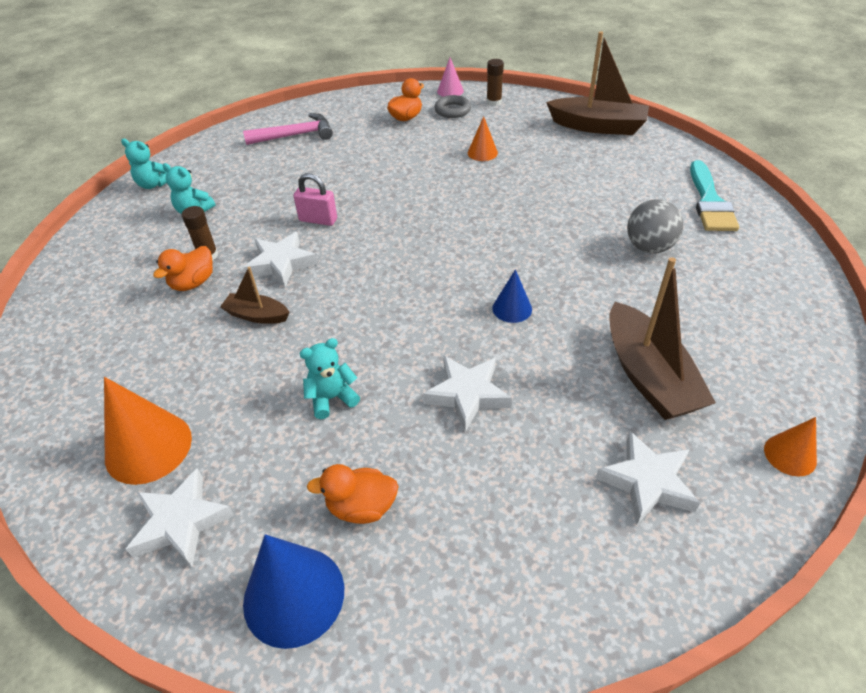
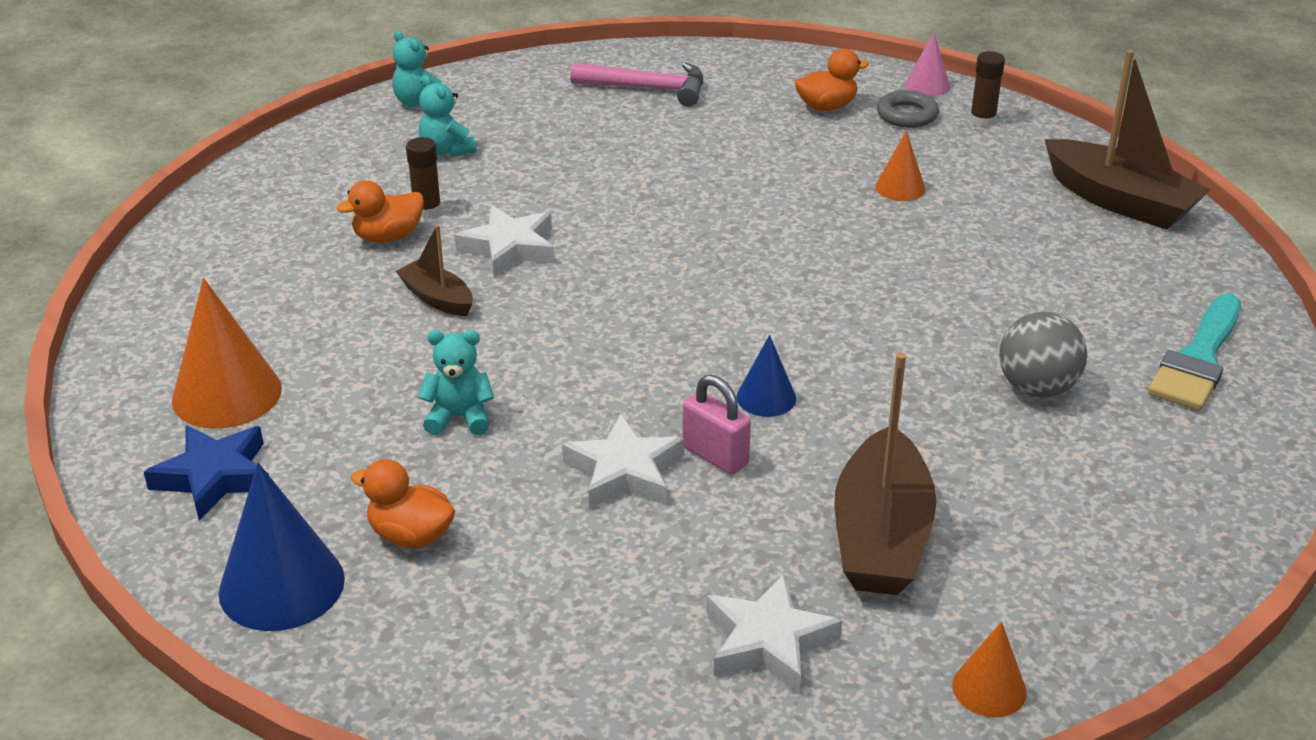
camera: 25 degrees right, 10 degrees down
white star [126,468,234,567] -> blue star [144,426,269,521]
pink padlock [294,173,337,226] -> pink padlock moved to [682,375,751,475]

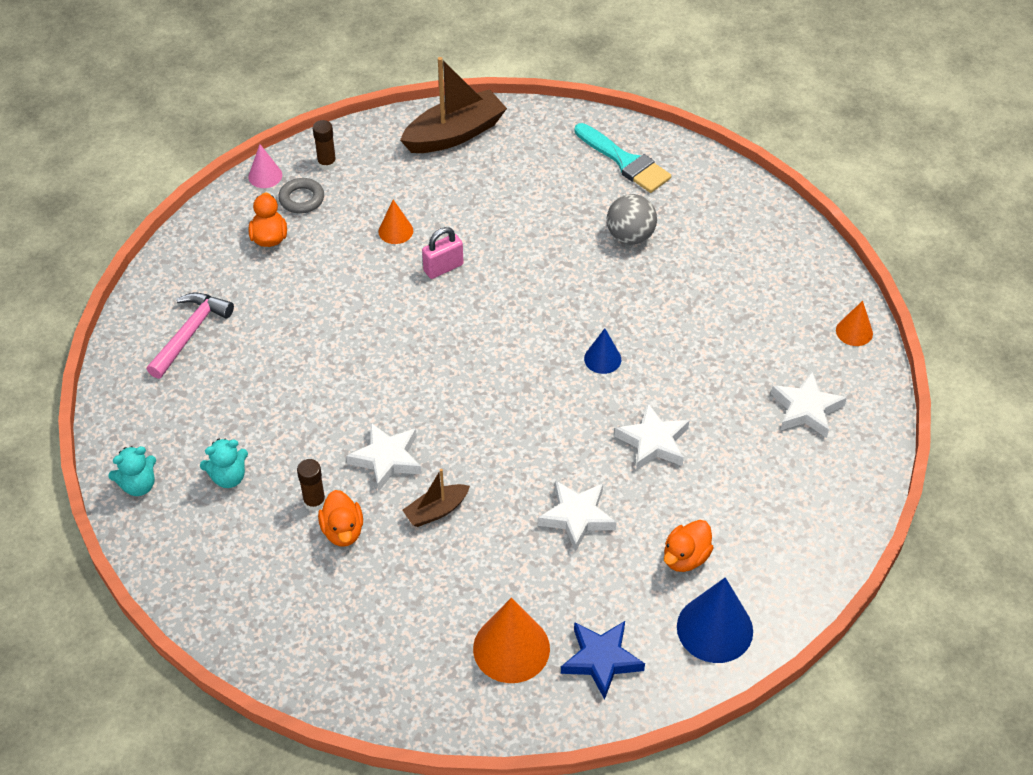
camera: 75 degrees left, 15 degrees up
turquoise teddy bear [418,330,494,435] -> white star [538,480,617,552]
pink padlock [682,375,751,475] -> pink padlock moved to [422,227,463,279]
brown boat [834,353,937,595] -> none

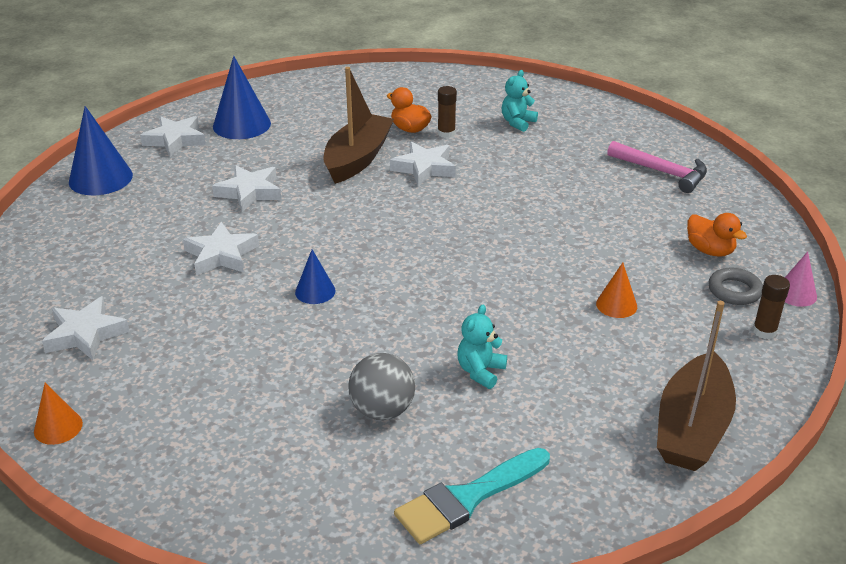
camera: 145 degrees right, 15 degrees down
turquoise teddy bear [108,446,156,496] -> turquoise teddy bear moved to [457,305,507,389]
pink hammer [147,293,234,379] -> pink hammer turned 45 degrees counterclockwise [607,141,707,193]
brown boat [402,469,470,527] -> brown boat [323,67,394,184], size x1.90
pink padlock [422,227,463,279] -> none
orange cone [473,598,550,683] -> blue cone [213,56,271,139]
blue star [561,621,645,700] -> white star [140,116,206,157]
turquoise brush [574,123,671,193] -> turquoise brush turned 45 degrees counterclockwise [394,448,550,544]
orange duck [664,520,714,572] -> none

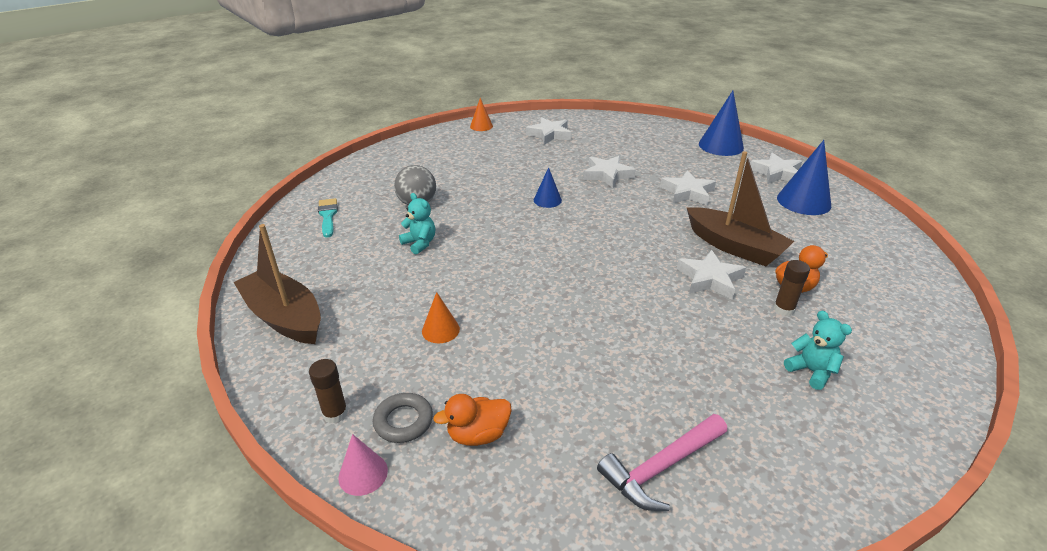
camera: 110 degrees right, 0 degrees up
turquoise brush [394,448,550,544] -> turquoise brush [318,198,338,238], size x0.66

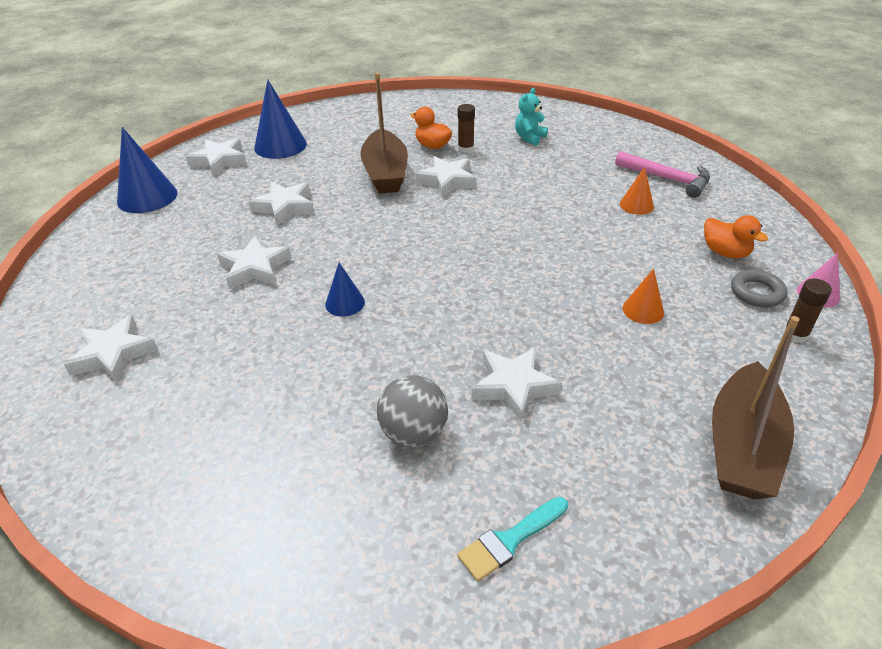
camera: 110 degrees left, 5 degrees up
turquoise teddy bear [399,193,435,254] -> white star [472,347,562,422]
orange cone [470,98,493,131] -> orange cone moved to [620,167,654,215]
brown boat [687,151,794,266] -> brown boat turned 150 degrees clockwise [360,73,408,194]

